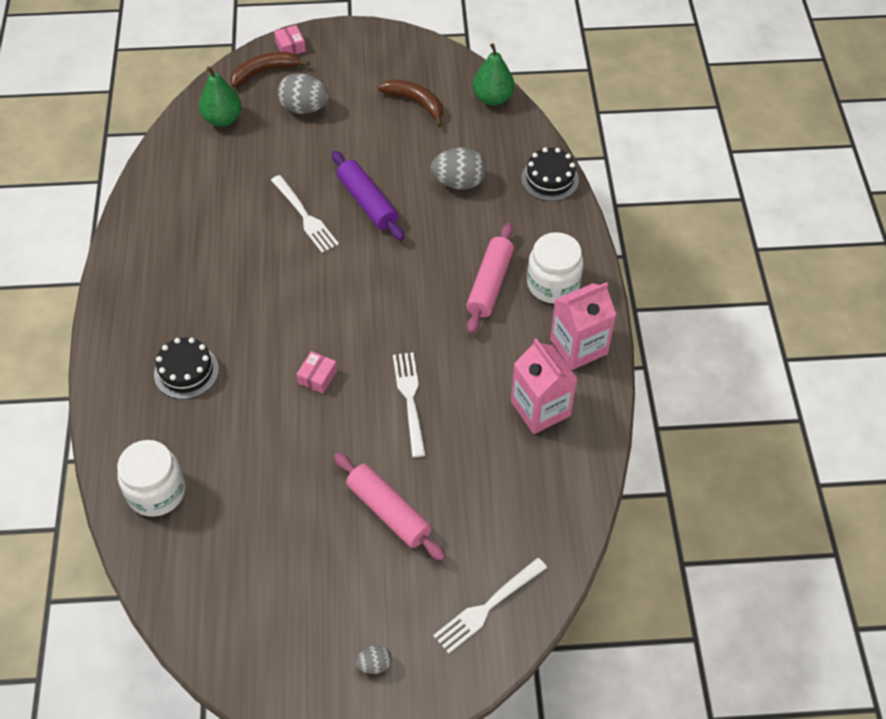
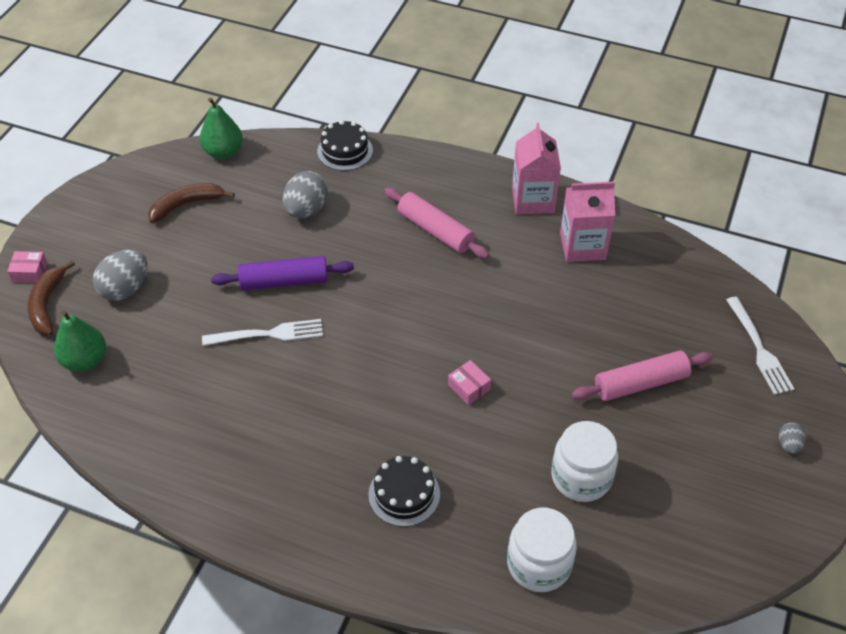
camera: 65 degrees left, 5 degrees down
white fork [393,352,426,457] -> none
white jar [527,232,583,304] -> white jar moved to [551,421,618,502]

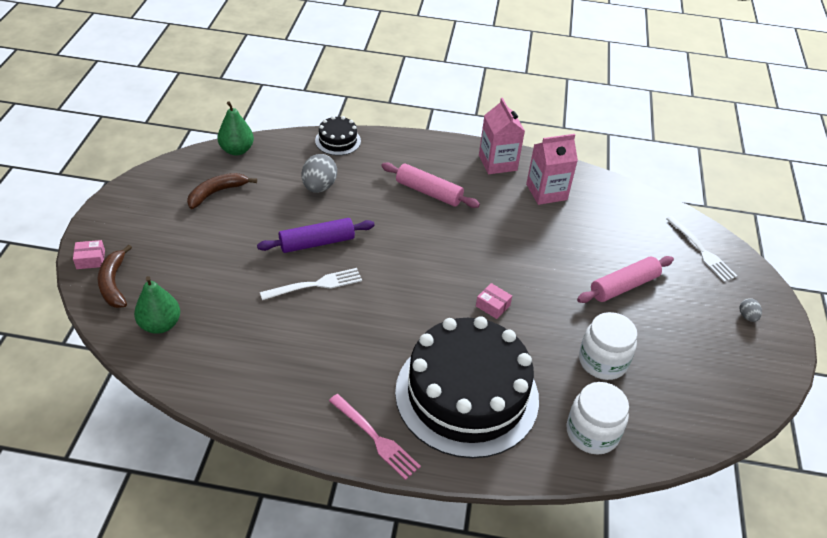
camera: 15 degrees left, 5 degrees down
grey egg [93,250,148,301] -> none
black cake [368,456,440,527] -> black cake [395,316,539,458], size x2.37
none -> pink fork [329,394,421,480]

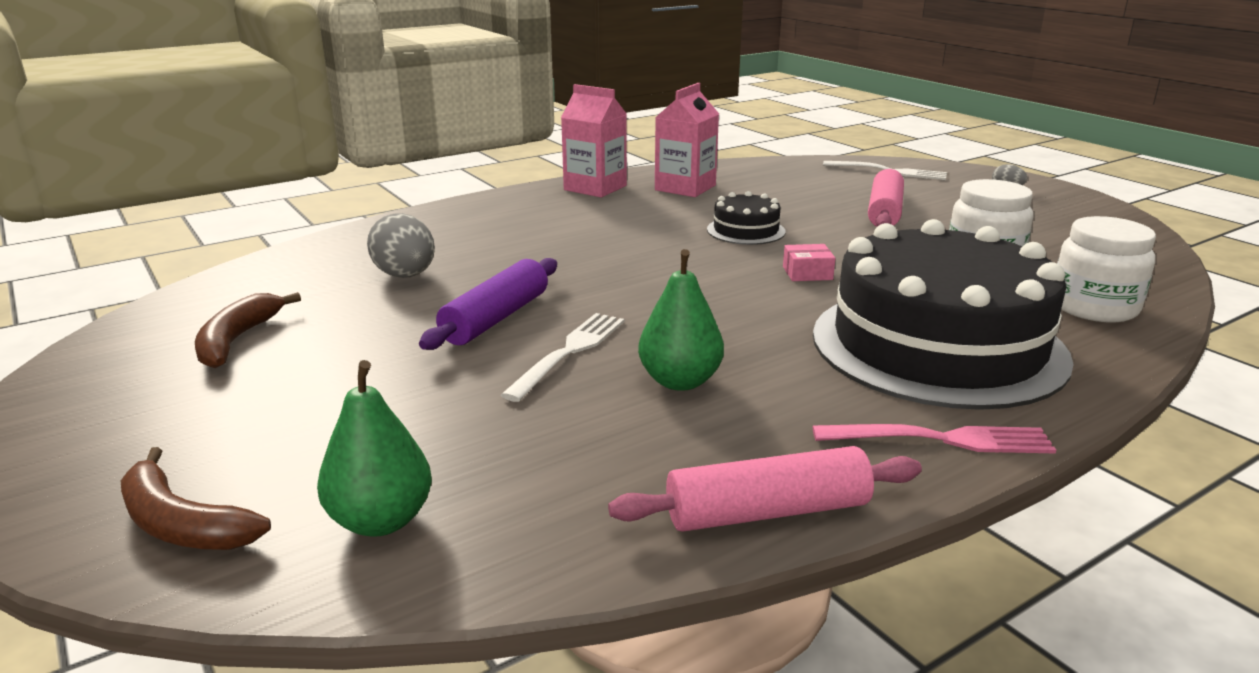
camera: 40 degrees left, 20 degrees down
pink box [73,240,105,269] -> none
green pear [217,101,254,155] -> green pear moved to [638,249,724,391]
black cake [315,116,361,155] -> black cake moved to [707,191,786,245]
pink rolling pin [381,162,480,208] -> pink rolling pin moved to [608,446,922,532]

